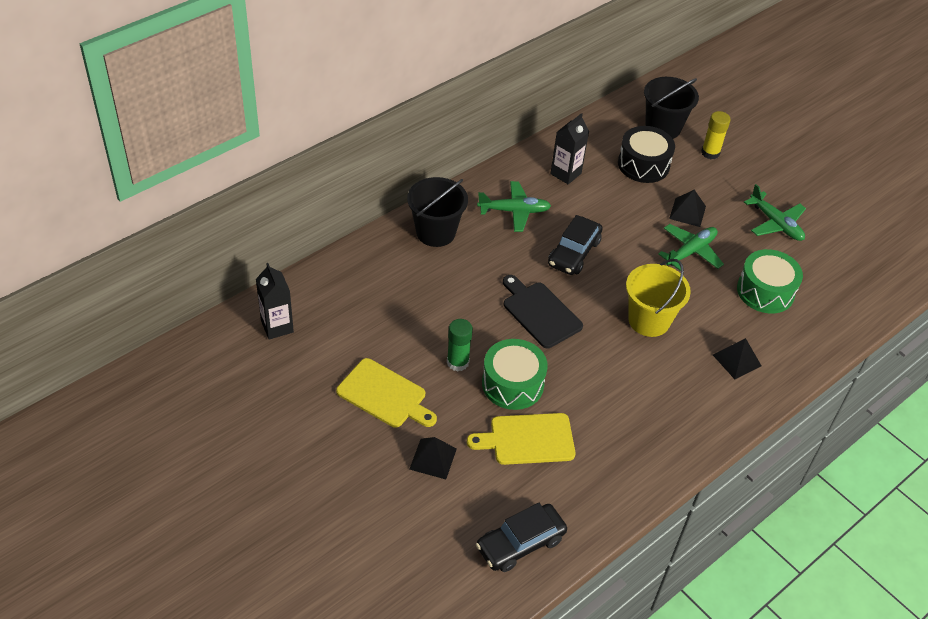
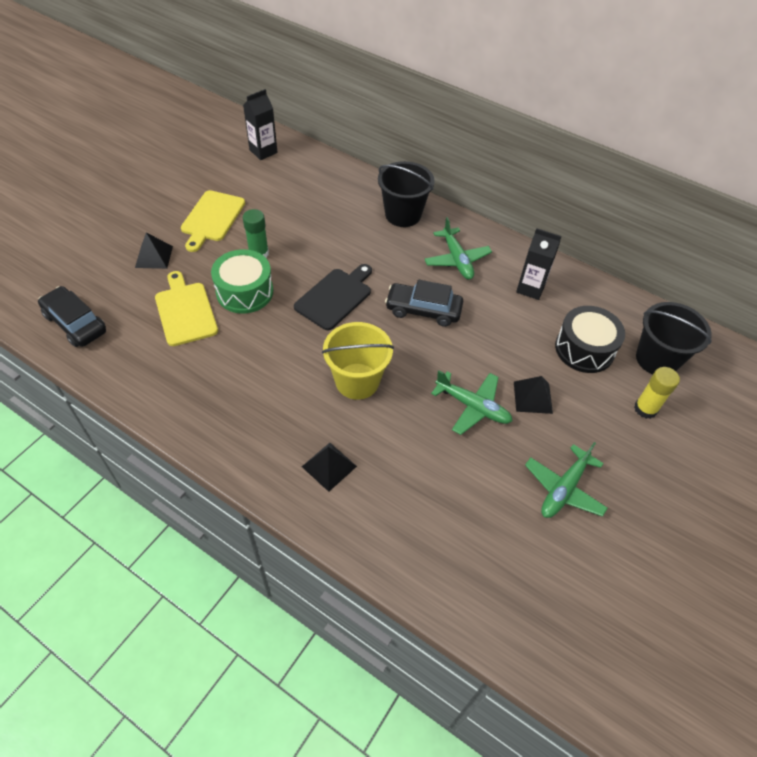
camera: 75 degrees right, 5 degrees up
green drum [737,249,803,313] -> none

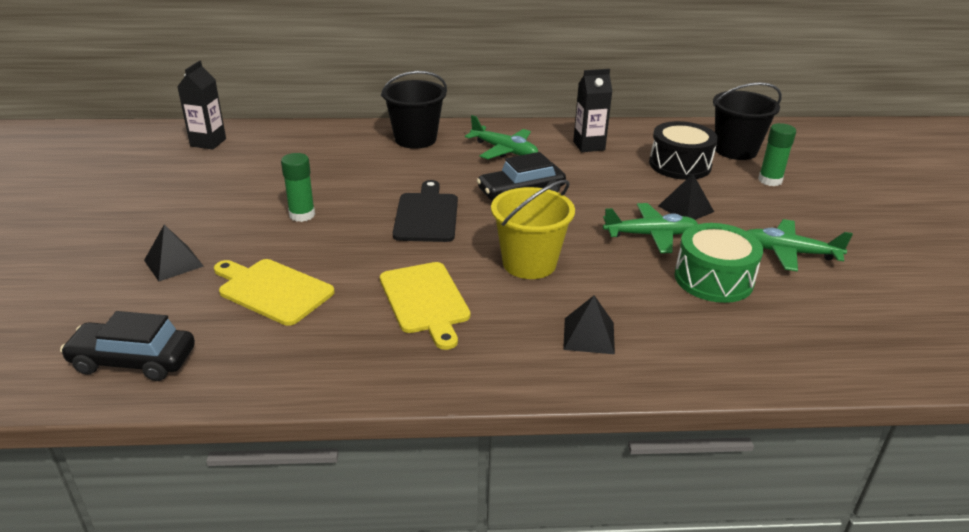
camera: 35 degrees left, 20 degrees down
yellow cutting board [181,190,245,252] -> yellow cutting board moved to [380,262,470,350]
green drum [211,249,273,314] -> green drum moved to [675,223,763,303]
green plane [525,442,608,518] -> green plane turned 105 degrees clockwise [747,219,853,272]
yellow glue stick [634,367,680,419] -> green glue stick [758,123,796,186]

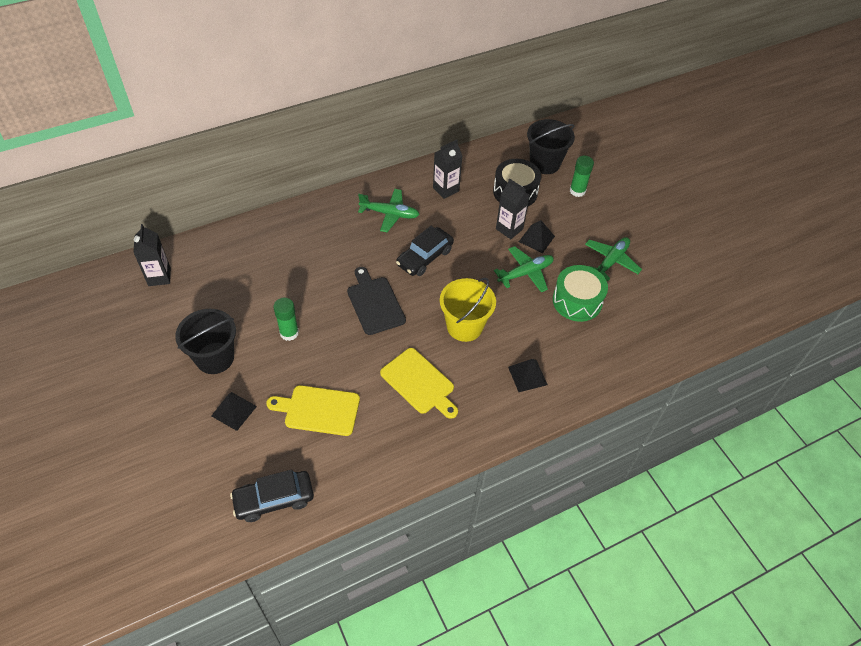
camera: 25 degrees left, 20 degrees up
black bucket [381,71,447,149] -> black bucket moved to [175,309,236,374]
green plane [747,219,853,272] -> green plane turned 135 degrees clockwise [585,237,642,281]
none -> black carton [496,178,530,239]

